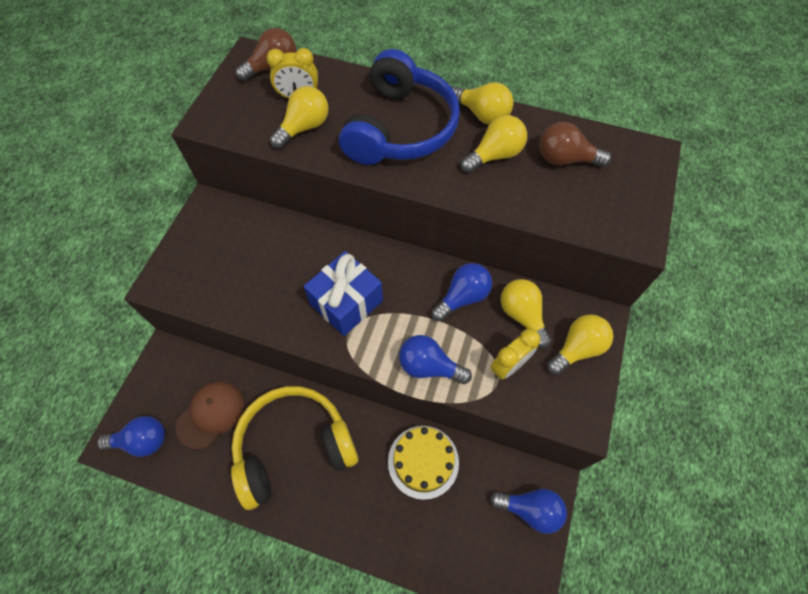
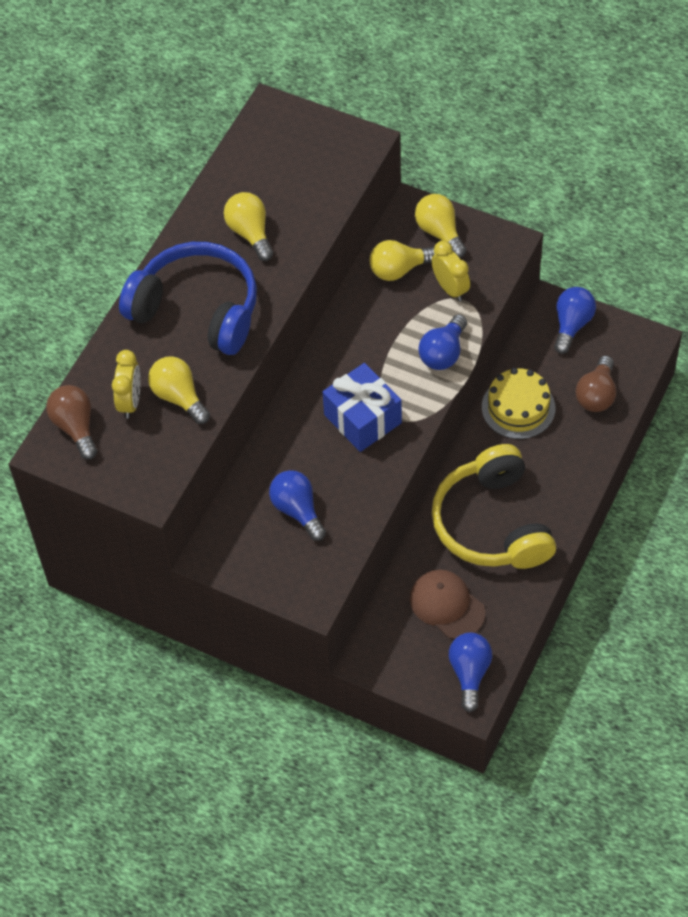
camera: 80 degrees left, 5 degrees down
blue light bulb [431,263,492,321] -> blue light bulb moved to [269,470,326,541]
yellow light bulb [452,82,514,125] -> none
brown light bulb [539,122,611,167] -> brown light bulb moved to [576,356,616,412]

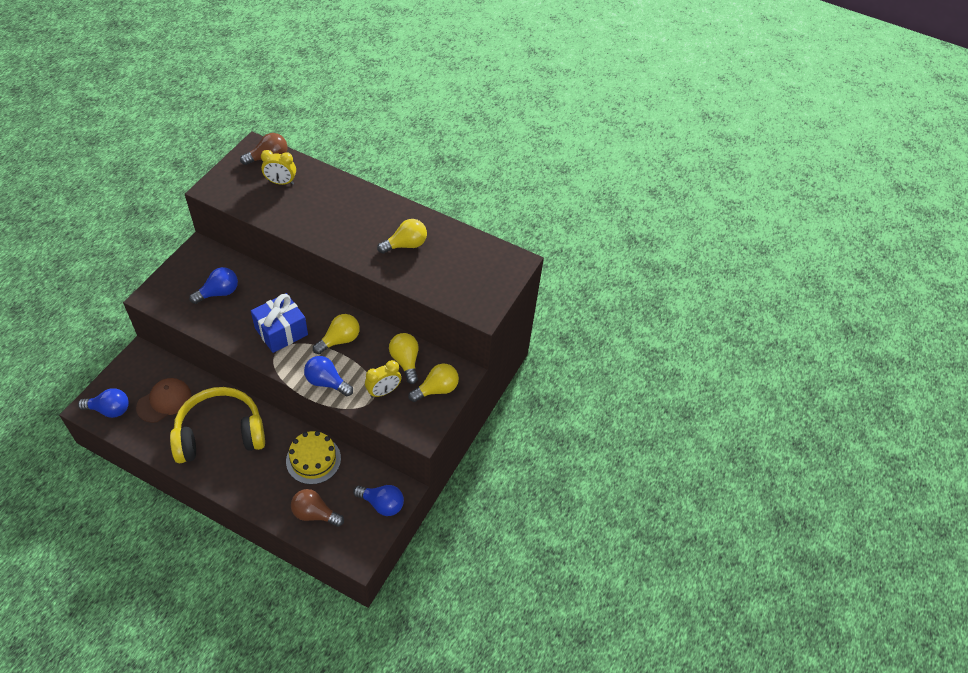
camera: 85 degrees right, 5 degrees down
blue headphones [119,242,257,355] -> none
yellow light bulb [148,356,210,424] -> yellow light bulb moved to [313,314,360,354]

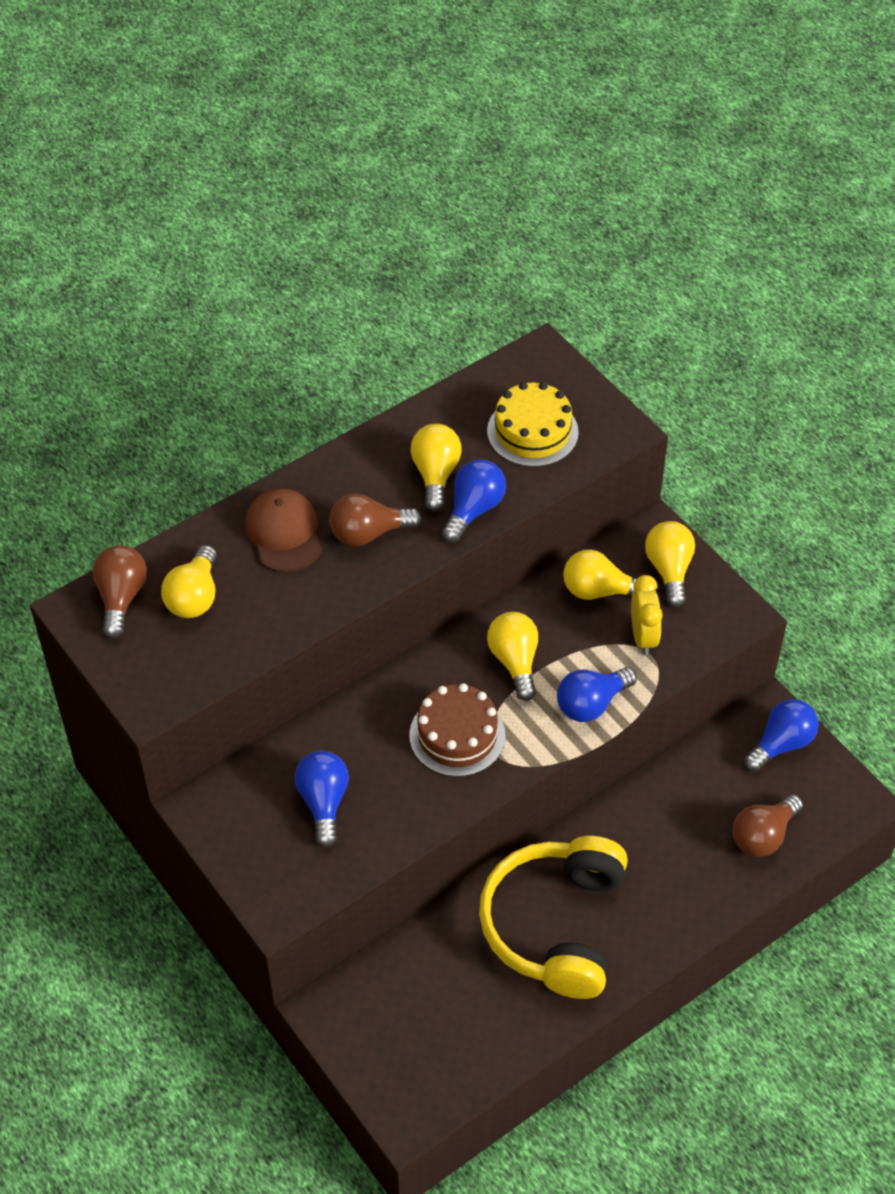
camera: 60 degrees left, 0 degrees up
blue light bulb [78,388,129,418] -> blue light bulb moved to [442,459,506,543]
brown cap [136,378,191,423] -> brown cap moved to [245,489,322,573]
blue gift [251,293,308,353] -> brown cake [409,683,505,777]
yellow clock [261,150,296,185] -> yellow light bulb [161,545,217,618]
yellow cake [286,431,341,484] -> yellow cake moved to [487,382,579,467]
none -> brown light bulb [329,494,421,546]

